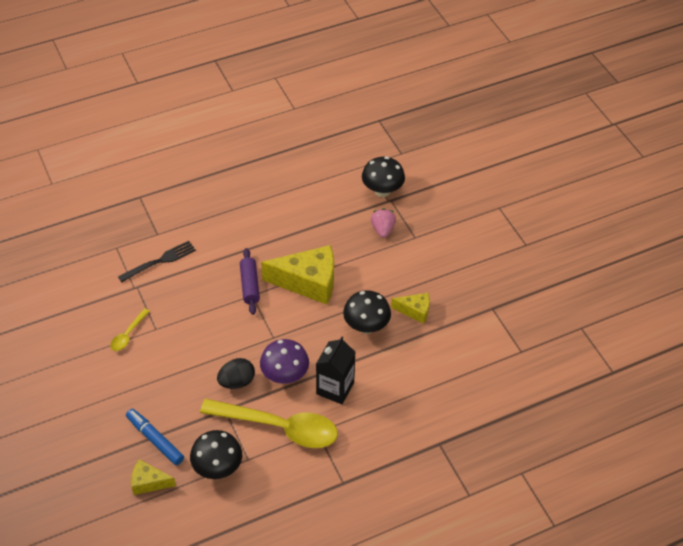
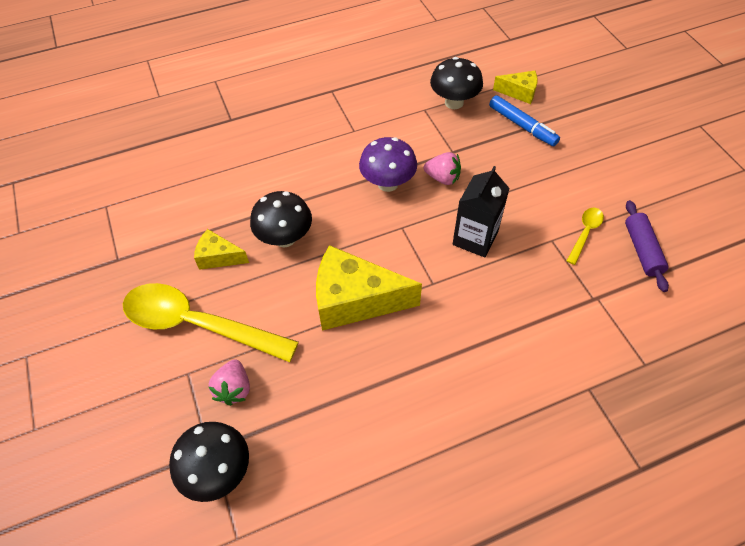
camera: 175 degrees left, 5 degrees up
black fork [118,241,196,282] -> none
yellow spoon [200,399,338,448] -> yellow spoon moved to [123,283,299,362]
black egg [217,358,255,389] -> pink strawberry [423,152,461,185]
purple rolling pin [240,248,260,315] -> purple rolling pin moved to [625,200,669,292]
black carton [316,336,355,404] -> black carton moved to [452,166,510,258]

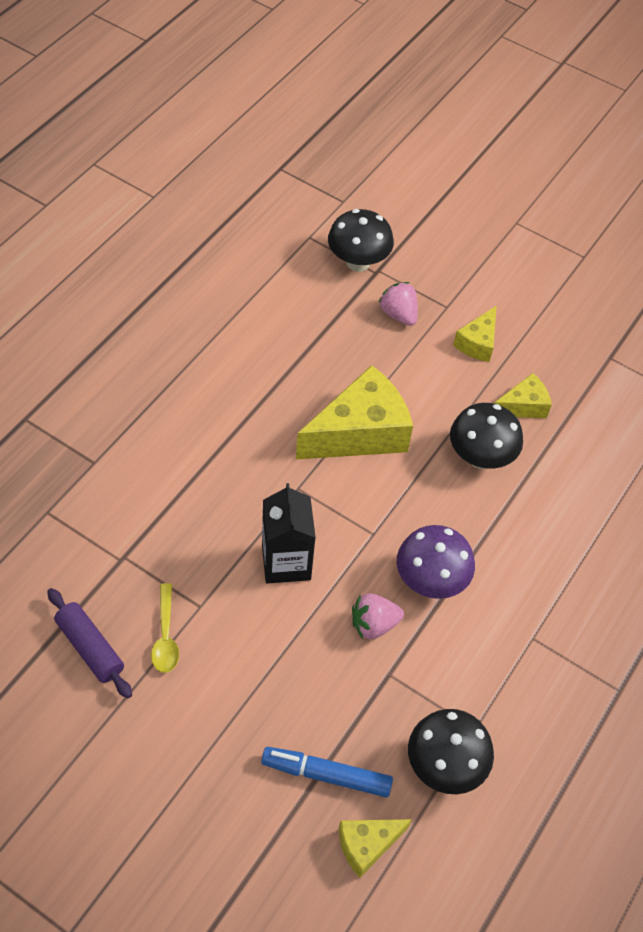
camera: 140 degrees right, 0 degrees up
yellow spoon [123,283,299,362] -> yellow cheese [453,306,496,362]

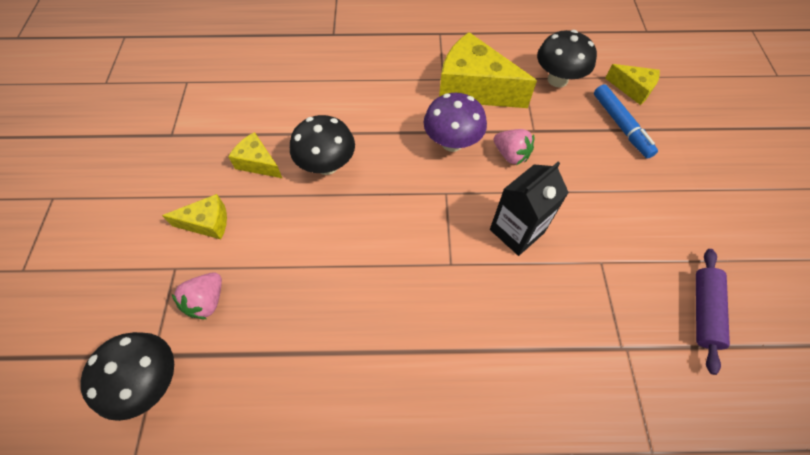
camera: 120 degrees left, 5 degrees up
yellow spoon [151,583,179,673] -> none
yellow cheese [296,365,413,459] -> yellow cheese moved to [439,32,537,108]

